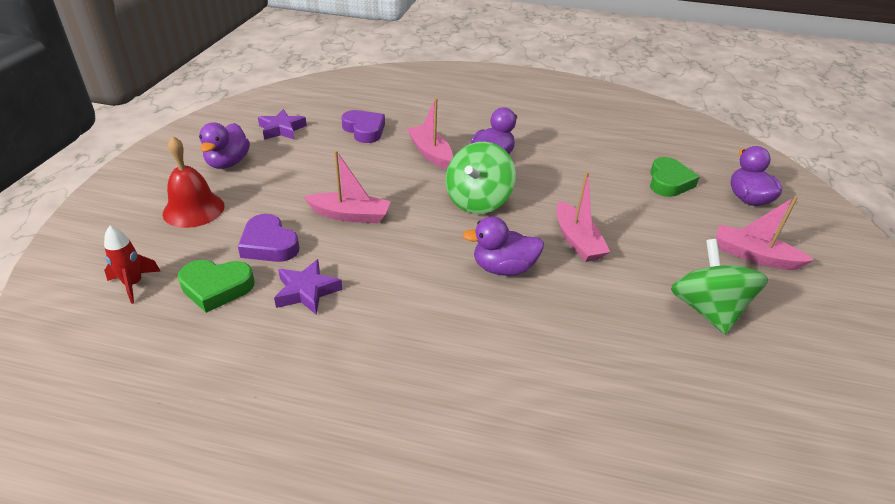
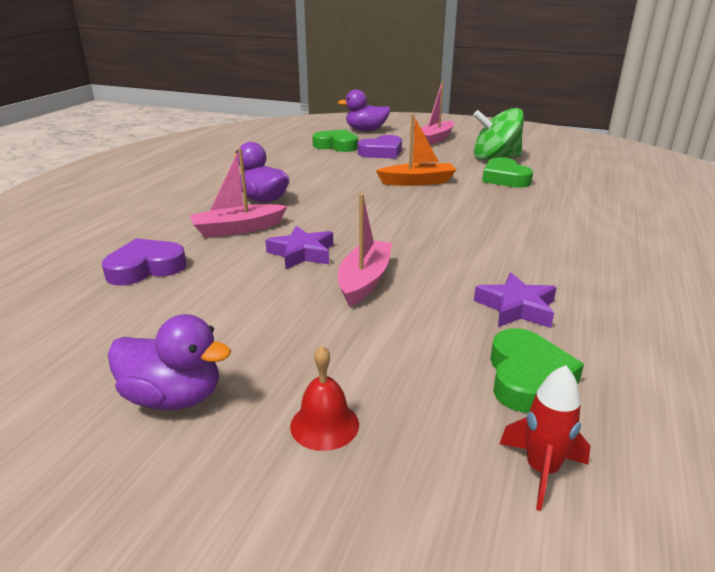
camera: 80 degrees left, 10 degrees down
red bell [163,136,225,228] -> red bell [290,346,359,451], size x0.62
purple heart [238,214,299,262] -> purple heart moved to [358,135,402,159]
purple star [258,109,307,140] -> purple star moved to [265,226,333,270]
green spinning top [446,142,516,214] -> none
purple duck [463,216,544,276] -> none
pink boat [556,172,610,262] -> orange boat [376,114,456,186]
none -> green heart [482,157,533,188]

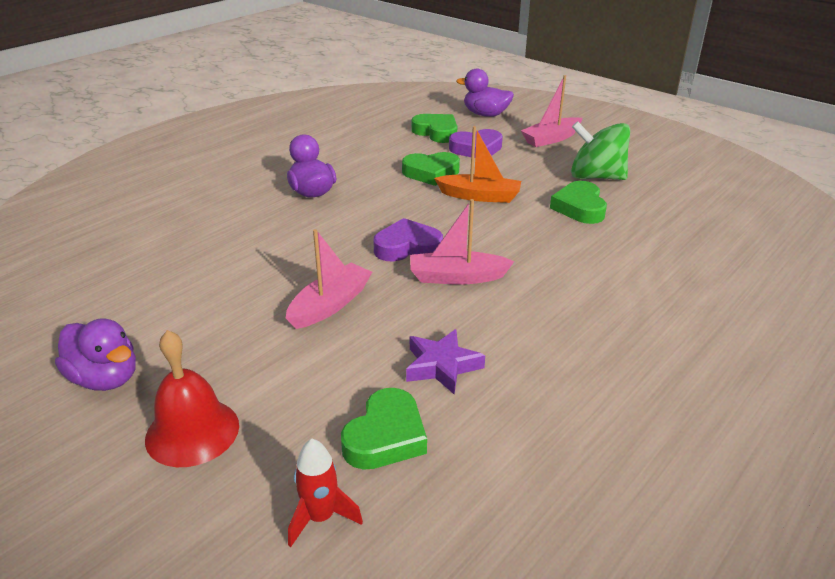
camera: 20 degrees right, 5 degrees up
purple heart [102,238,187,286] -> purple heart moved to [373,218,443,262]
pink boat [190,148,287,238] -> pink boat moved to [410,199,515,285]
purple star [265,226,333,270] -> none
red bell [290,346,359,451] -> red bell [145,330,239,467], size x1.60
none -> green heart [402,152,460,186]

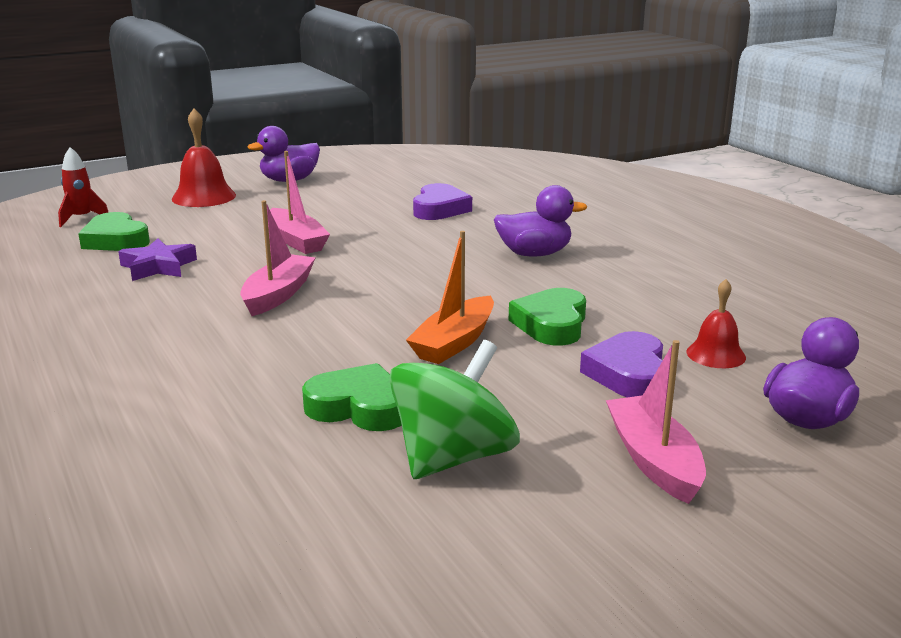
camera: 110 degrees right, 10 degrees down
purple heart [373,218,443,262] -> purple heart moved to [413,183,472,220]
green heart [411,114,457,143] -> red bell [686,279,746,368]

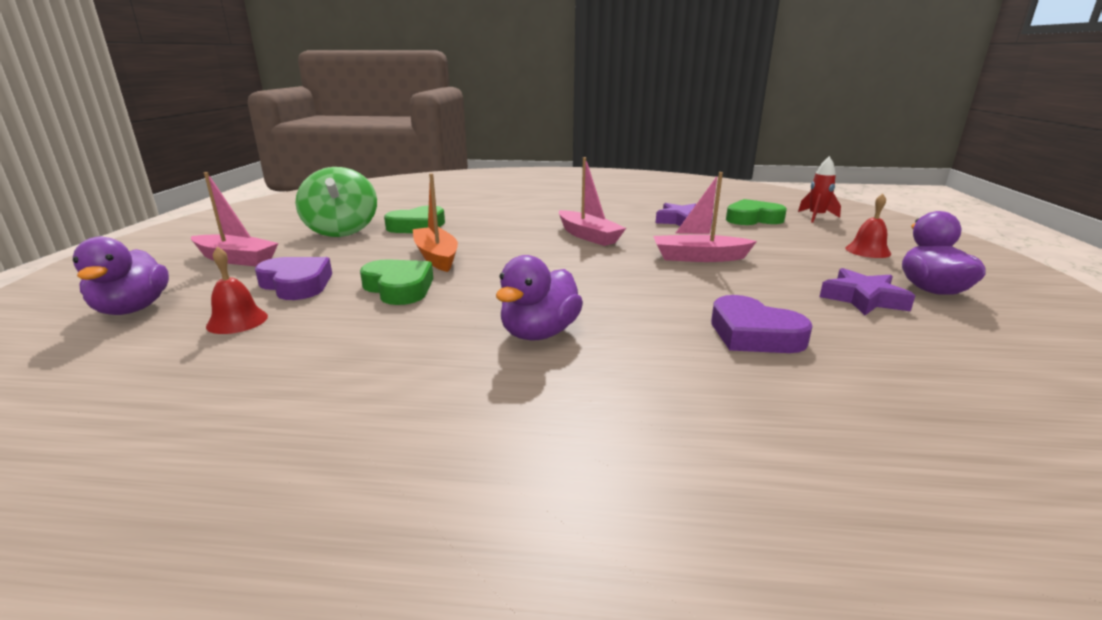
camera: 125 degrees right, 0 degrees up
red bell [172,108,236,207] -> red bell [845,194,891,258], size x0.62
none -> purple star [820,268,915,315]

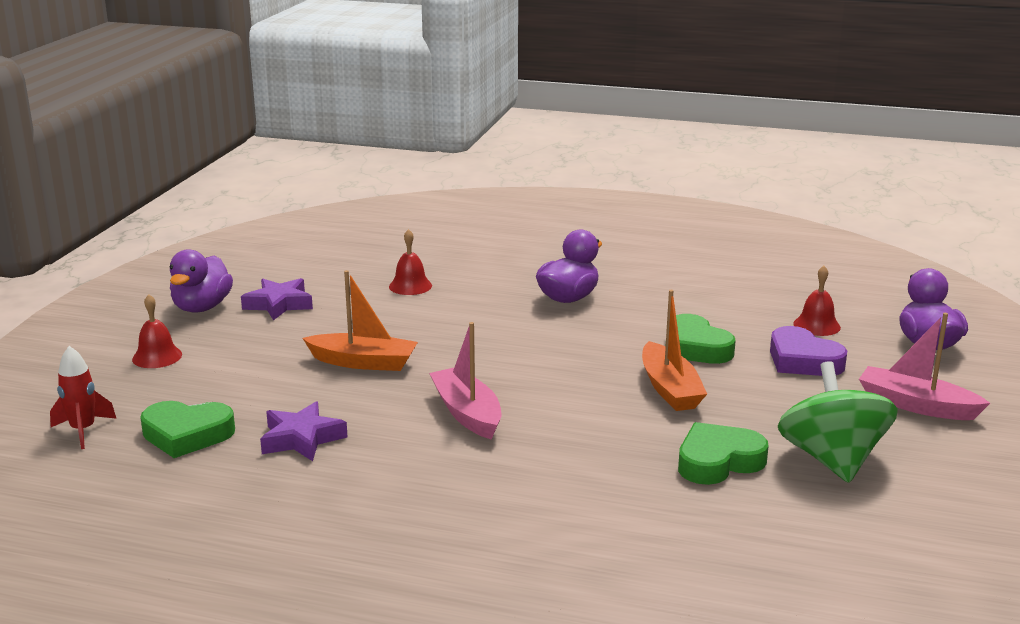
camera: 170 degrees left, 0 degrees up
pink boat [653,172,757,262] -> orange boat [303,270,418,371]
purple heart [711,295,812,353] -> red bell [389,229,432,295]

